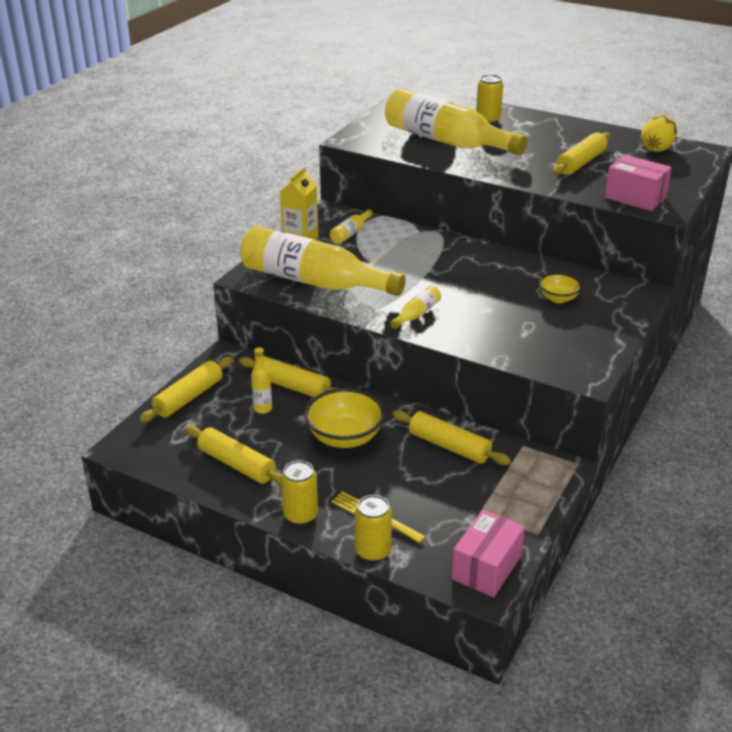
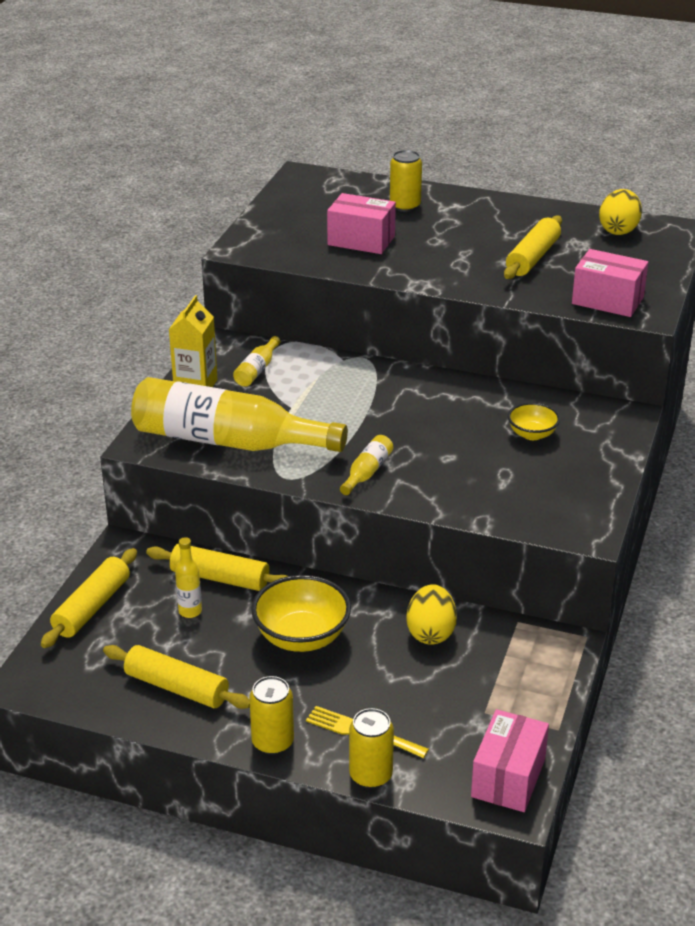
camera: 10 degrees left, 0 degrees up
yellow bottle [385,88,528,155] -> pink box [327,193,396,254]
yellow rolling pin [392,410,511,465] -> yellow egg [406,584,457,645]

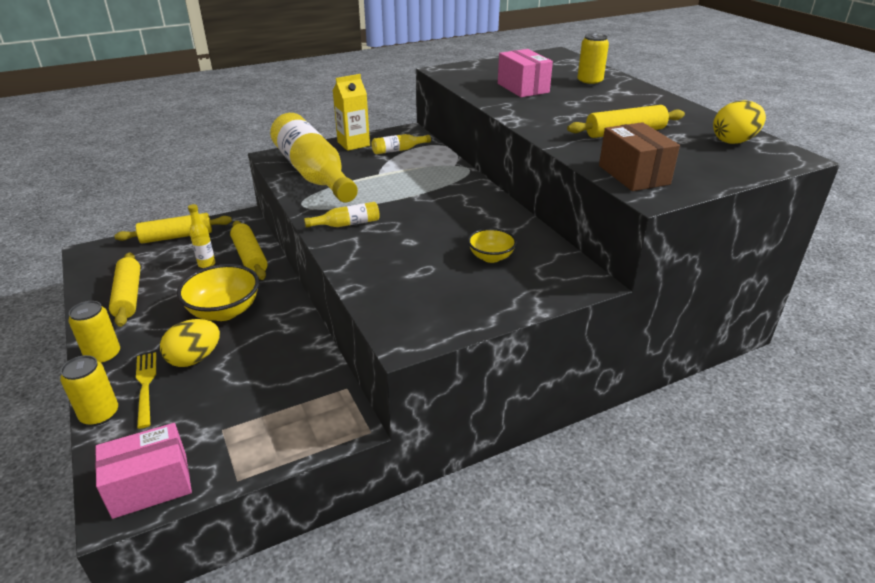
camera: 45 degrees right, 0 degrees up
yellow egg [406,584,457,645] -> yellow egg moved to [160,319,220,367]
pink box [572,249,648,317] -> brown box [599,122,680,191]

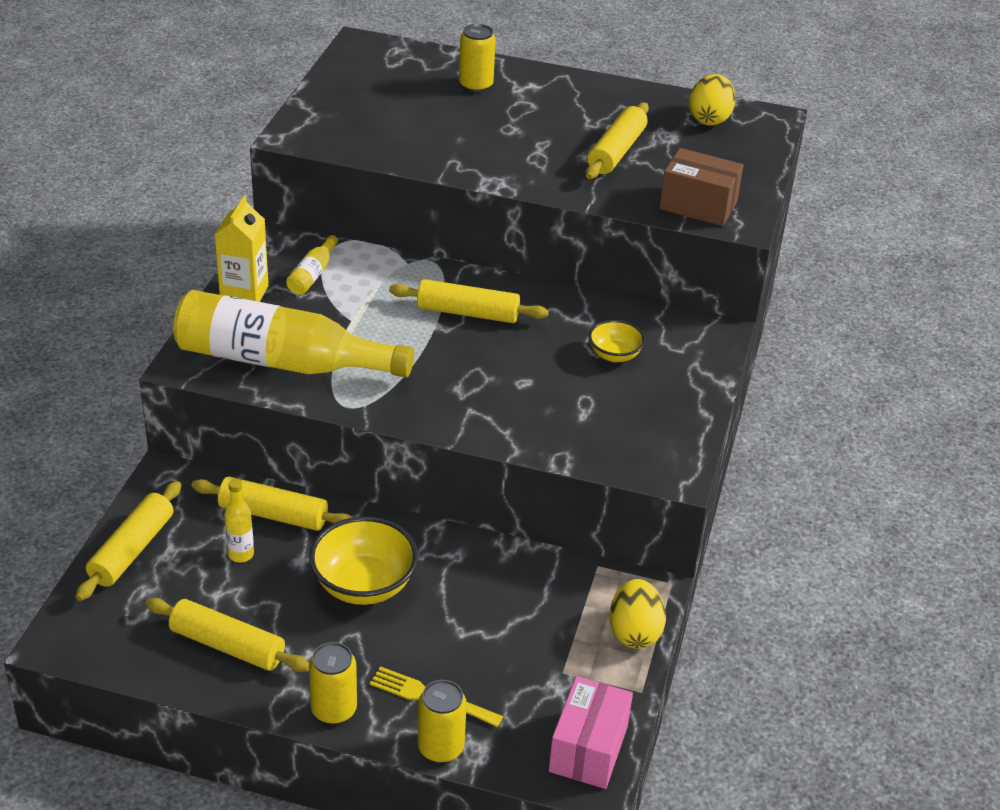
camera: 50 degrees left, 5 degrees up
yellow egg [160,319,220,367] -> yellow egg moved to [610,579,666,649]
yellow bottle [304,202,380,228] -> none
pink box [498,49,553,97] -> none
none -> yellow rolling pin [389,279,549,323]

